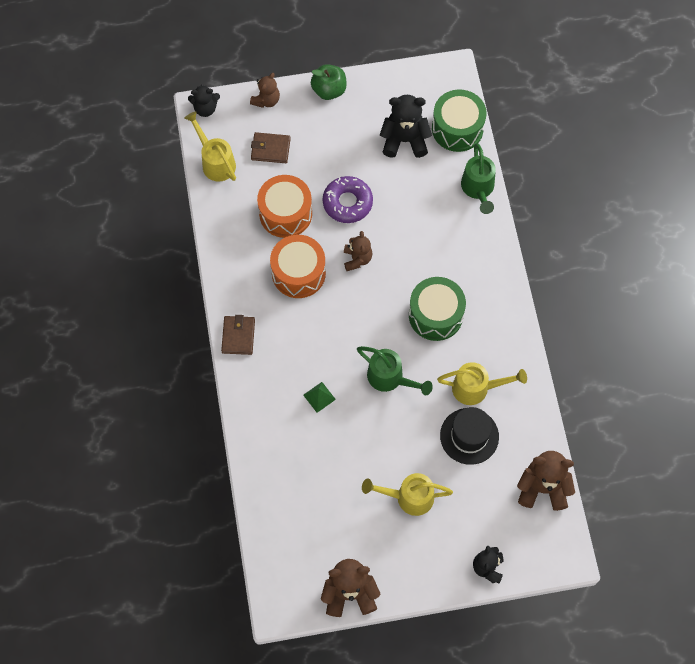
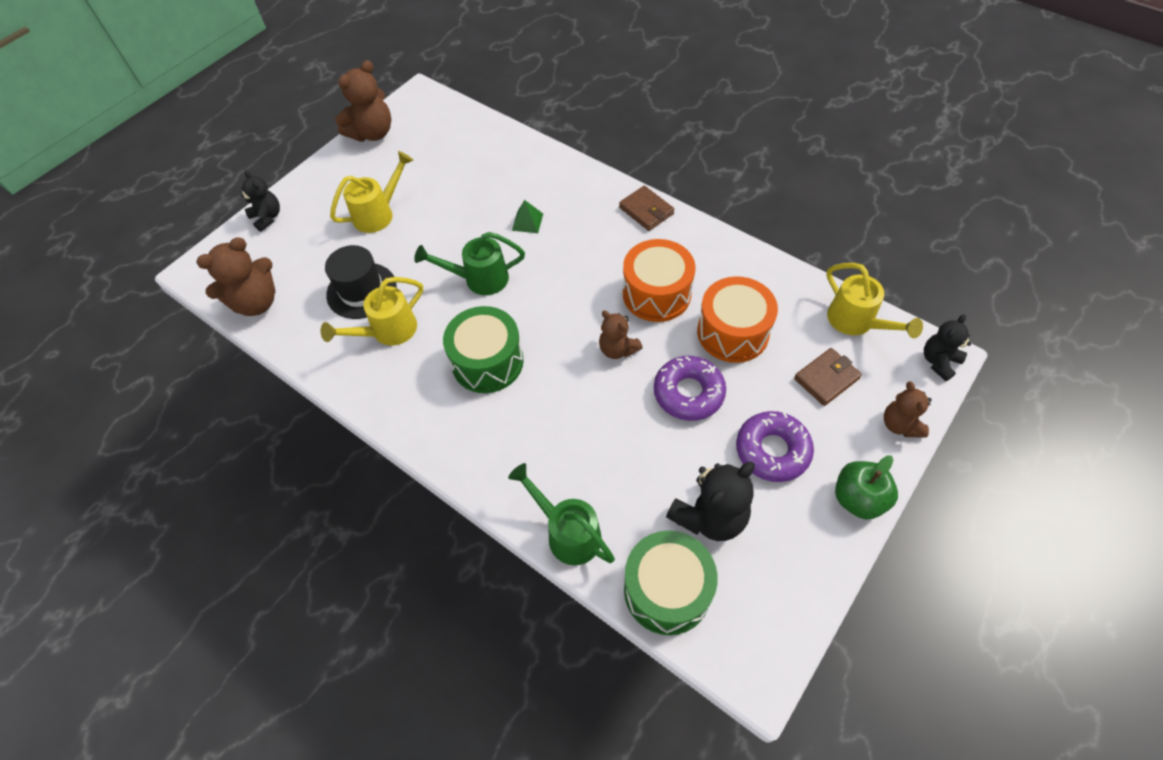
camera: 140 degrees right, 10 degrees down
yellow watering can [185,111,236,181] -> yellow watering can turned 45 degrees clockwise [826,263,923,338]
none -> purple donut [736,411,814,482]

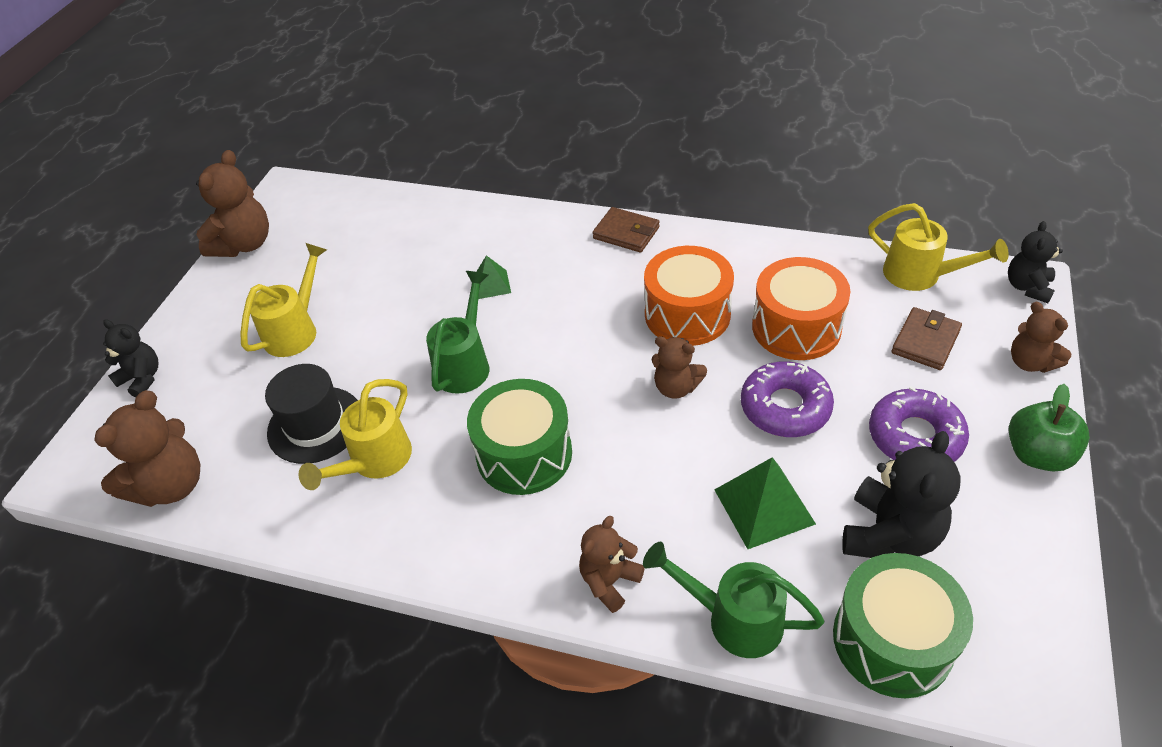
camera: 20 degrees left, 10 degrees down
green watering can [414,232,525,295] -> green watering can turned 135 degrees clockwise [426,271,489,394]
none -> brown teddy bear [579,516,645,613]
none -> green pyramid [714,457,816,549]

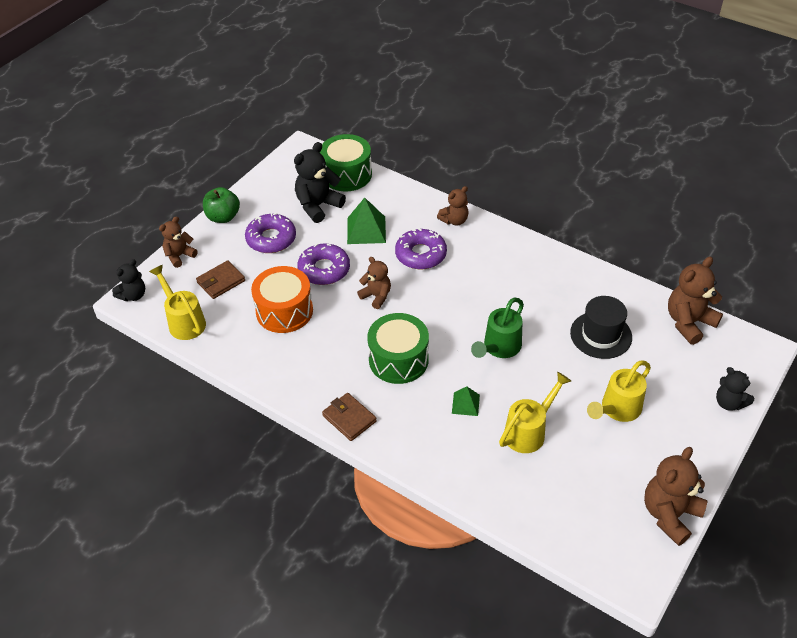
camera: 165 degrees left, 0 degrees up
yellow watering can [299,379,412,490] -> yellow watering can moved to [499,372,571,453]
green drum [467,379,572,495] -> green drum moved to [367,313,429,384]
green watering can [643,542,824,658] -> none
orange drum [644,246,734,346] -> none
brown teddy bear [1011,302,1071,373] -> brown teddy bear turned 120 degrees counterclockwise [159,216,198,268]
none -> purple donut [395,228,447,269]

